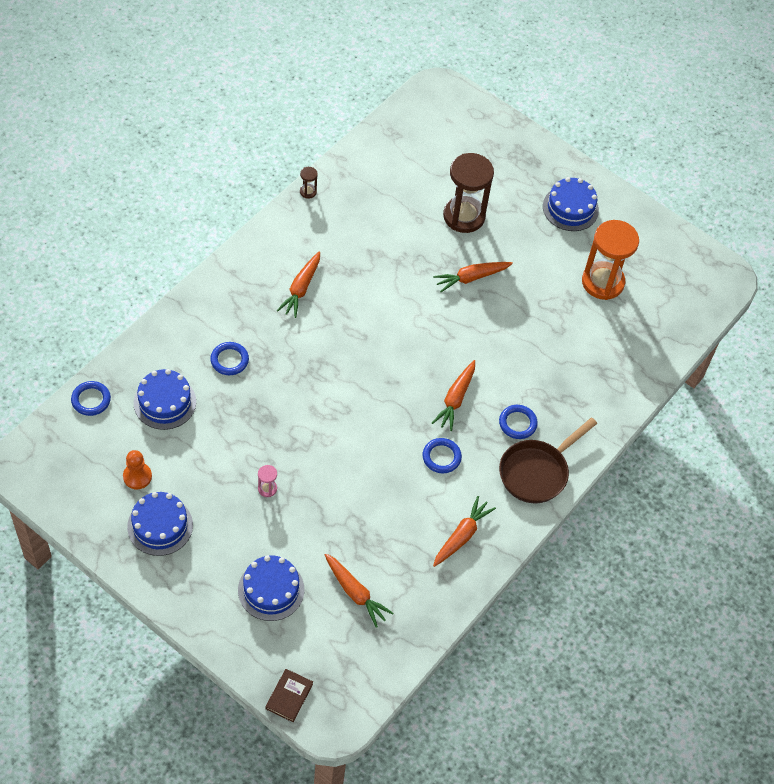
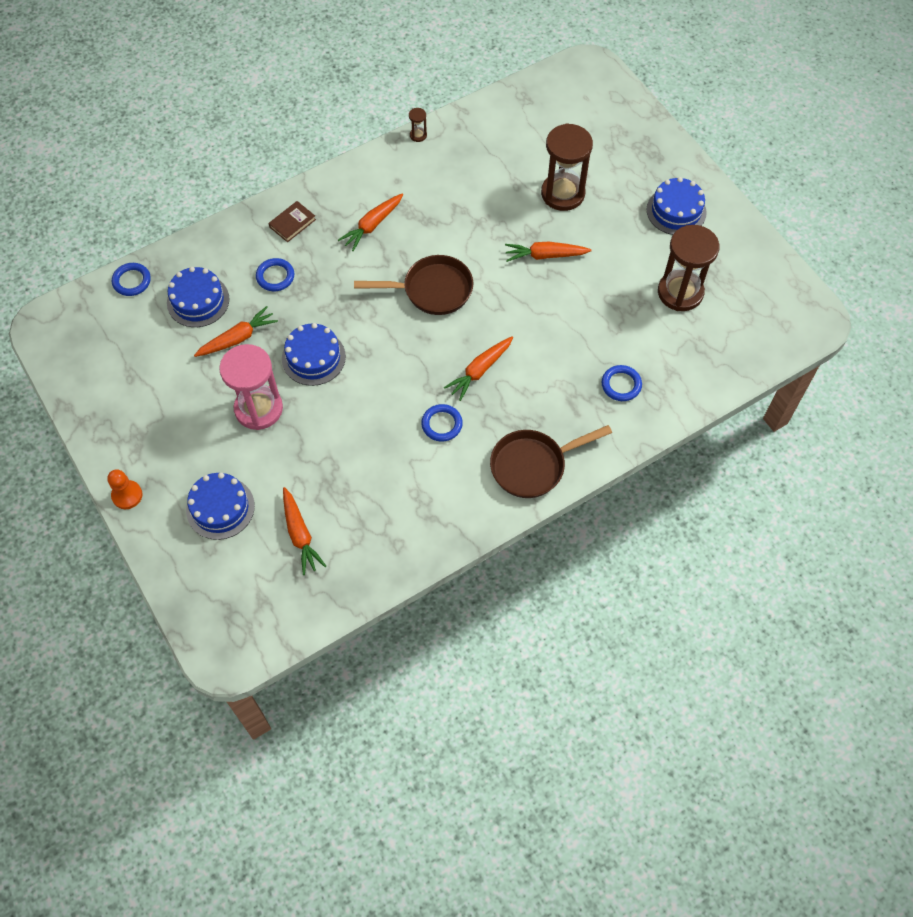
camera: 25 degrees right, 5 degrees up
orange pawn [123,450,152,489] -> orange pawn moved to [107,469,142,509]
blue cake [127,492,193,556] -> blue cake moved to [282,323,346,386]
pink hourglass [258,465,277,497] -> pink hourglass [219,344,283,430], size x2.47
brown book [265,669,313,722] -> brown book moved to [268,201,316,242]
orange carrot [433,496,496,567] -> orange carrot moved to [194,306,278,357]
blue ring [499,405,538,439] -> blue ring moved to [601,365,642,401]
orange hourglass [582,220,639,300] -> brown hourglass [658,225,720,311]
none -> brown pan [354,255,473,315]

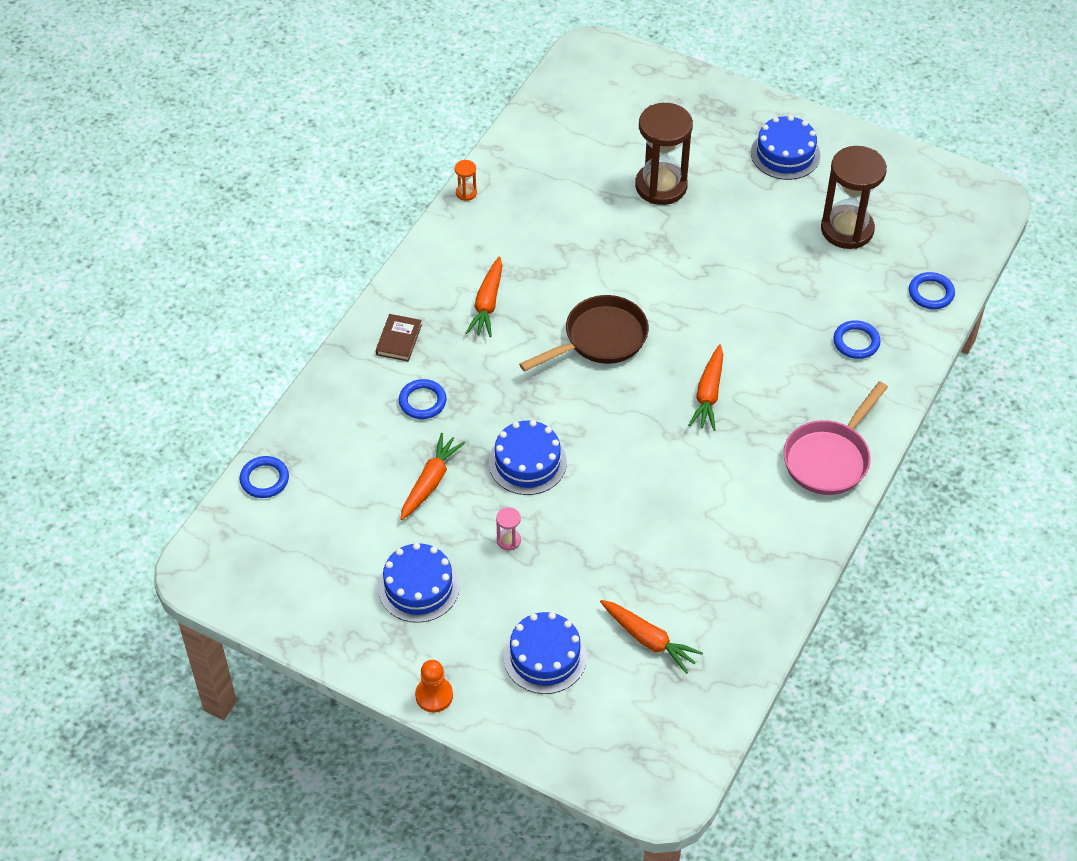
camera: 30 degrees left, 10 degrees down
blue cake [167,267,229,327] -> blue cake moved to [378,543,460,623]
pink hourglass [219,344,283,430] -> pink hourglass [496,507,521,550], size x0.40
brown hourglass [409,108,427,142] -> orange hourglass [455,160,477,201]
blue ring [421,404,463,442] -> blue ring moved to [909,272,955,309]
brown pan [490,425,612,498] -> pink pan [783,381,888,495]
orange carrot [505,242,592,262] -> none

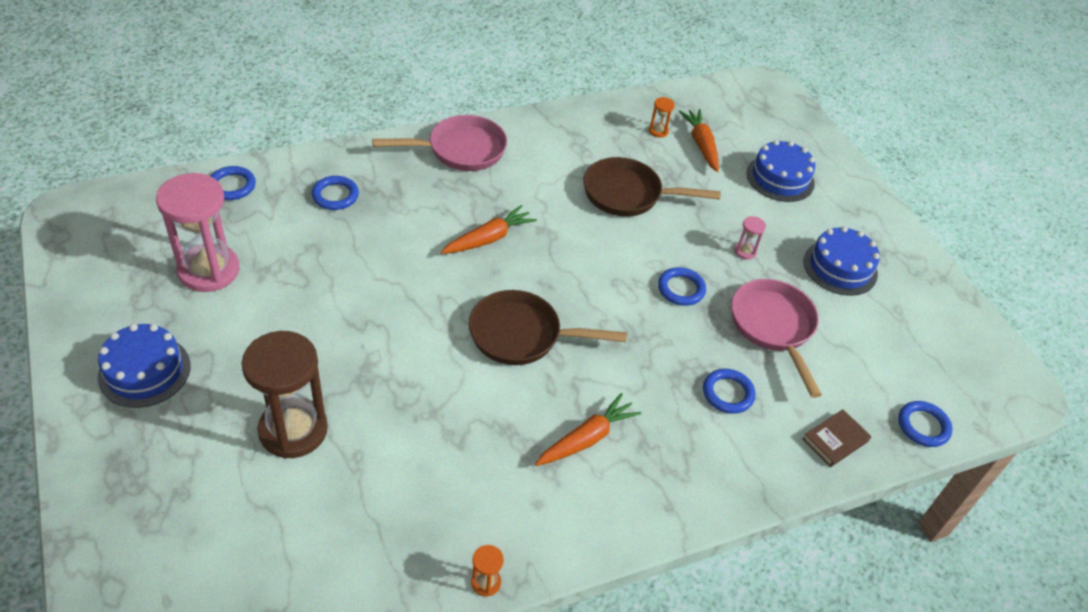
camera: 145 degrees left, 5 degrees down
brown book [376,314,422,362] -> brown book moved to [803,409,871,467]
orange carrot [400,433,465,520] -> pink pan [731,279,822,398]
orange pawn [415,660,453,712] -> none
blue cake [489,420,567,495] -> blue ring [658,267,706,306]
brown hourglass [821,146,887,249] -> pink hourglass [156,173,239,292]
none -> brown pan [583,157,721,217]
none -> orange hourglass [649,97,675,138]

